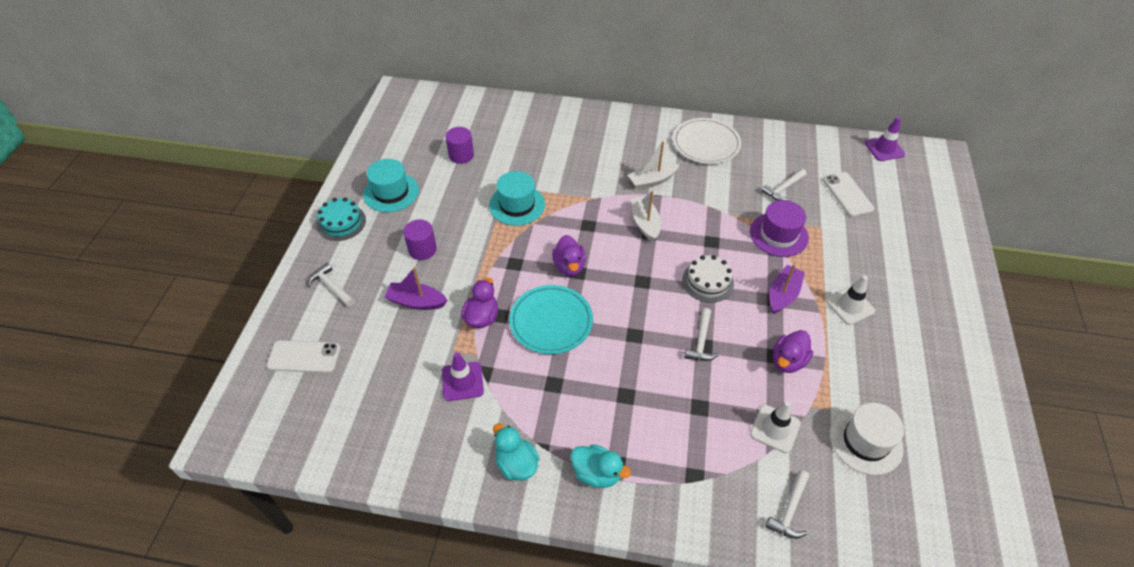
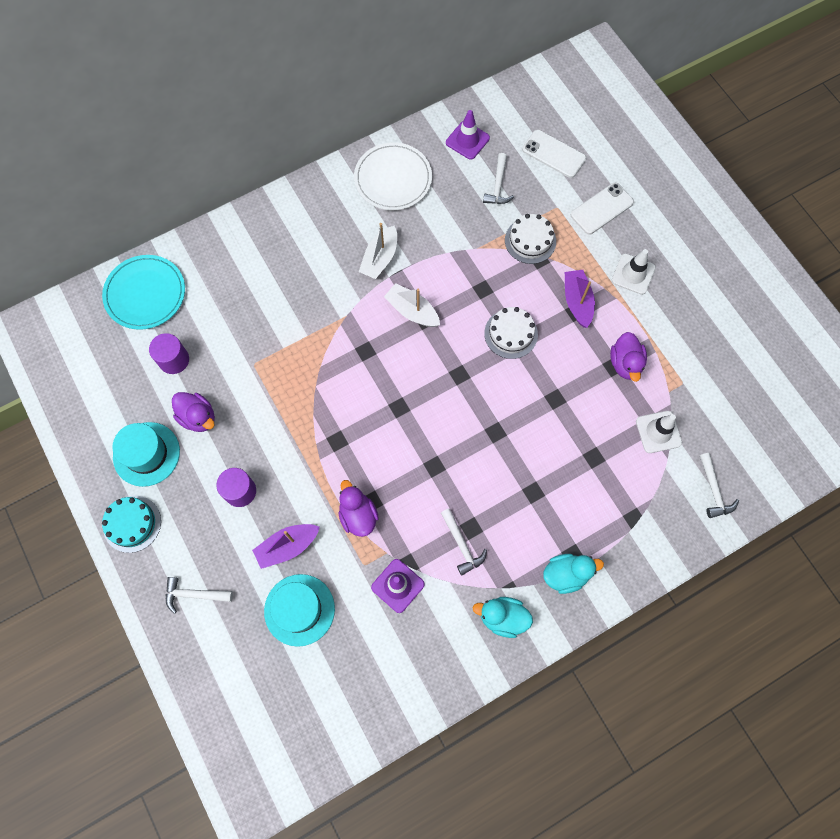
camera: 40 degrees left, 20 degrees up
white phone [266,340,341,373] -> white phone moved to [571,183,634,235]
turquoise hat [489,171,545,226] -> turquoise hat moved to [264,574,335,647]
turquoise plate [509,285,593,354] -> turquoise plate moved to [102,255,185,330]
purple duck [552,235,586,276] -> purple duck moved to [172,392,215,432]
white hammer [684,308,719,361] -> white hammer moved to [441,508,487,575]
purple hat [750,200,809,257] -> white cake [505,214,556,264]
white hat [830,403,904,475] -> none
purple traffic cone [865,117,905,161] -> purple traffic cone moved to [446,110,490,160]

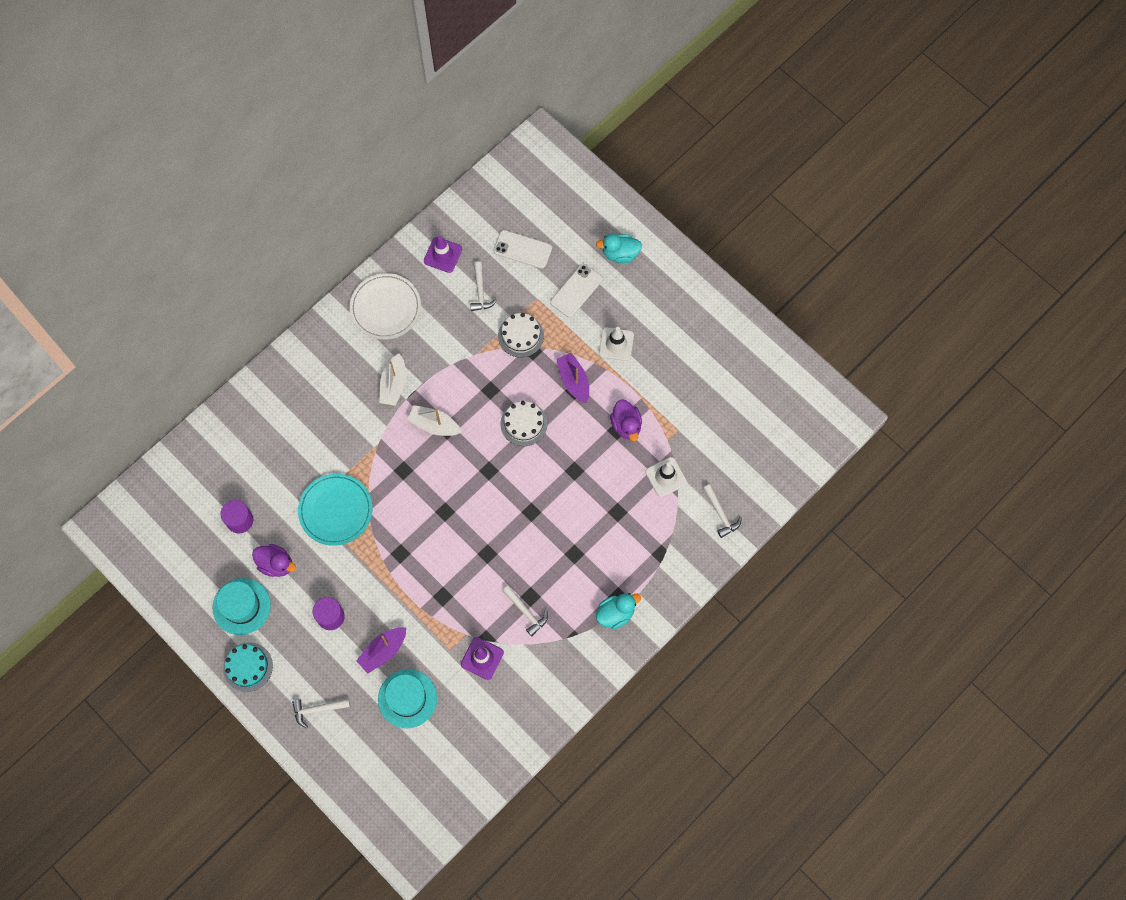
camera: 15 degrees left, 0 degrees up
turquoise plate [102,255,185,330] -> turquoise plate moved to [298,474,373,546]
purple duck [339,480,379,537] -> none
turquoise duck [473,597,533,638] -> turquoise duck moved to [596,234,642,263]

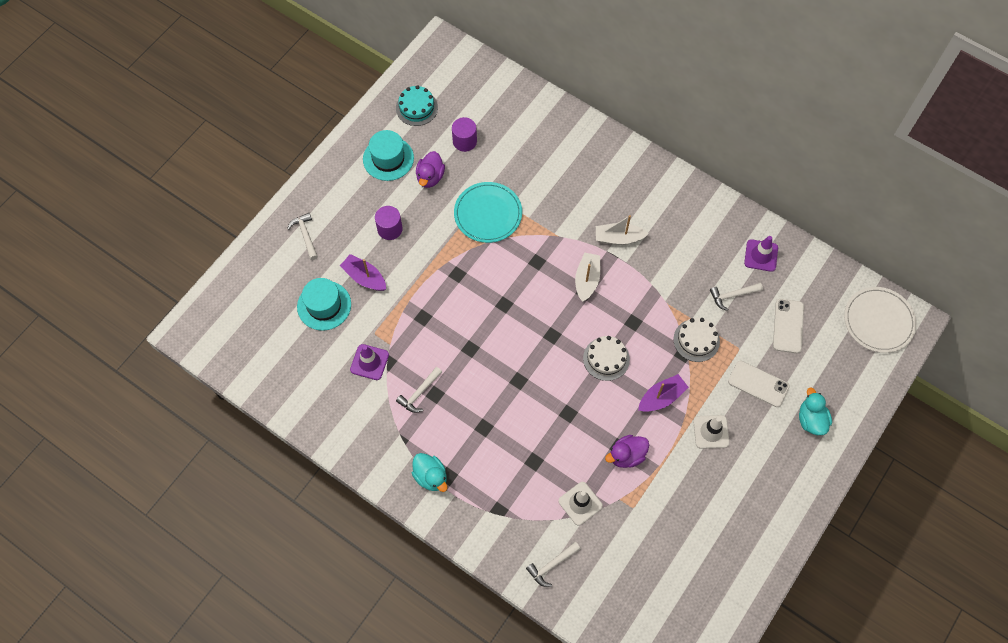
camera: 80 degrees right, 5 degrees down
turquoise cake [223,642,273,692] -> turquoise cake moved to [396,85,438,126]
white plate [350,273,421,340] -> white plate moved to [844,287,917,353]

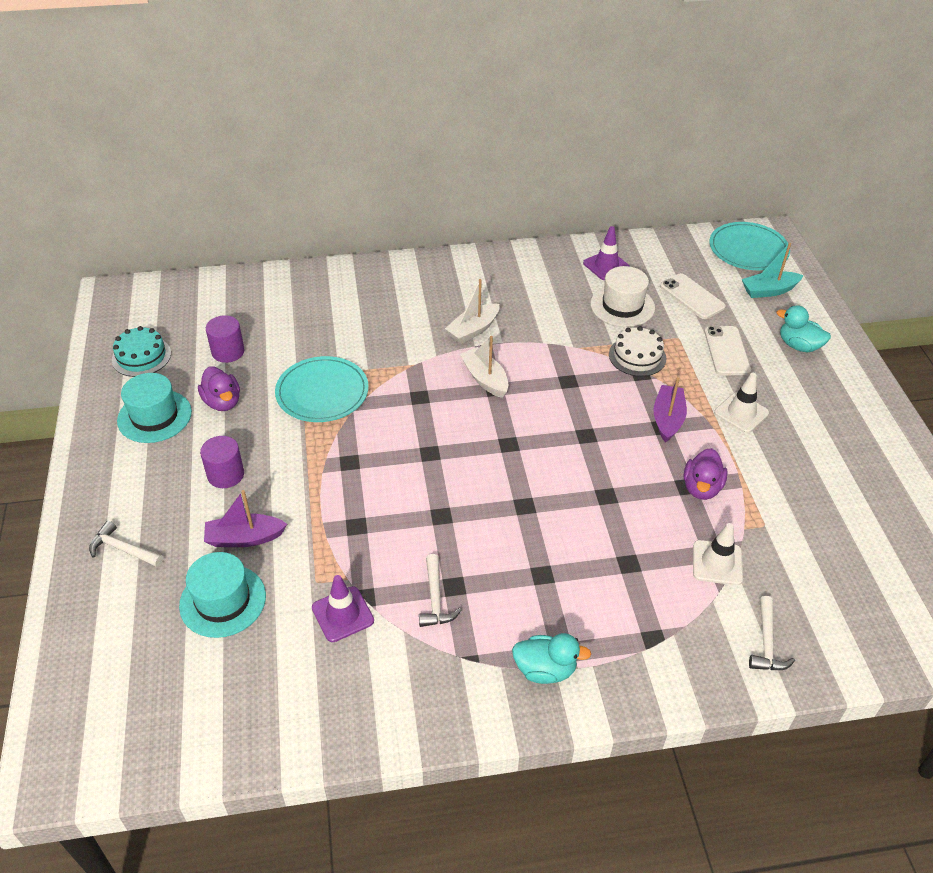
camera: 45 degrees left, 20 degrees down
white cake [583,336,630,381] -> none
white hammer [710,283,763,311] -> white hat [590,266,655,327]
white phone [728,361,790,407] -> white phone turned 75 degrees counterclockwise [704,326,751,375]
white plate [844,287,917,353] -> turquoise plate [709,222,790,270]
none -> turquoise boat [742,243,804,298]

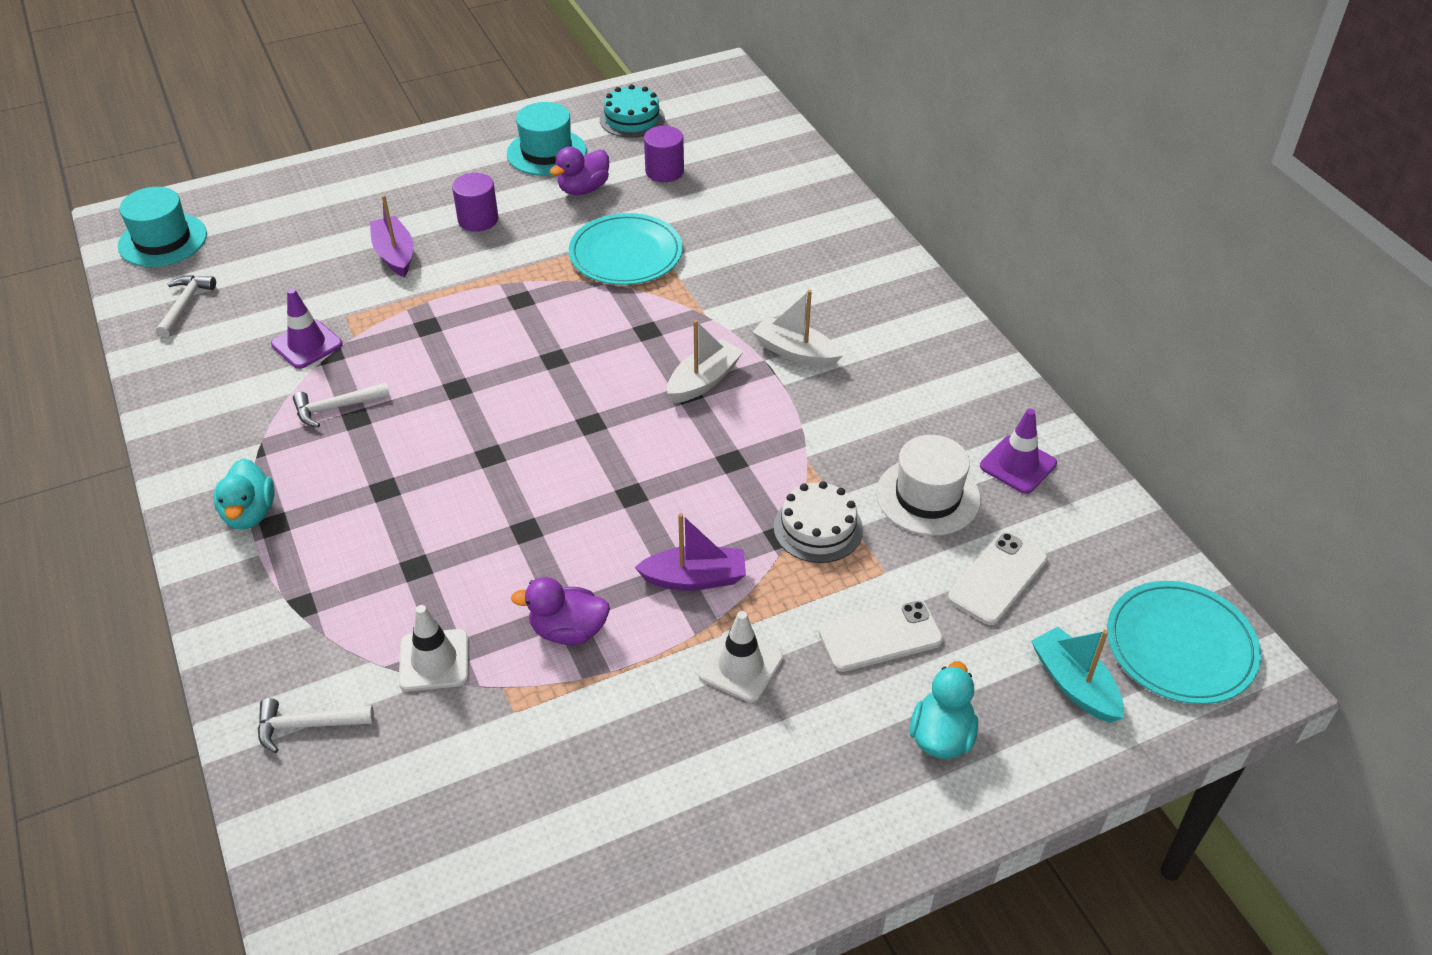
camera: 75 degrees right, 0 degrees up
white hammer [89,521,163,567] -> white hammer moved to [156,275,216,338]
turquoise hat [179,552,266,638] -> turquoise hat moved to [118,187,207,267]

